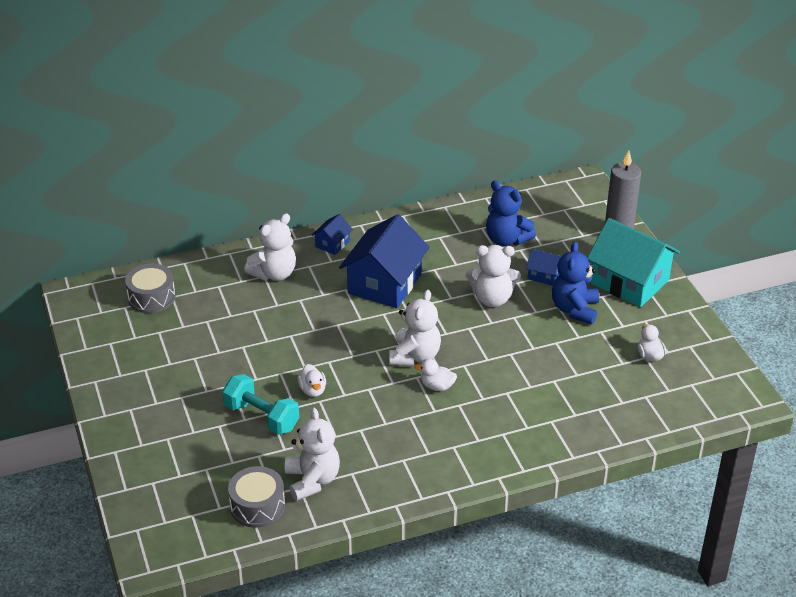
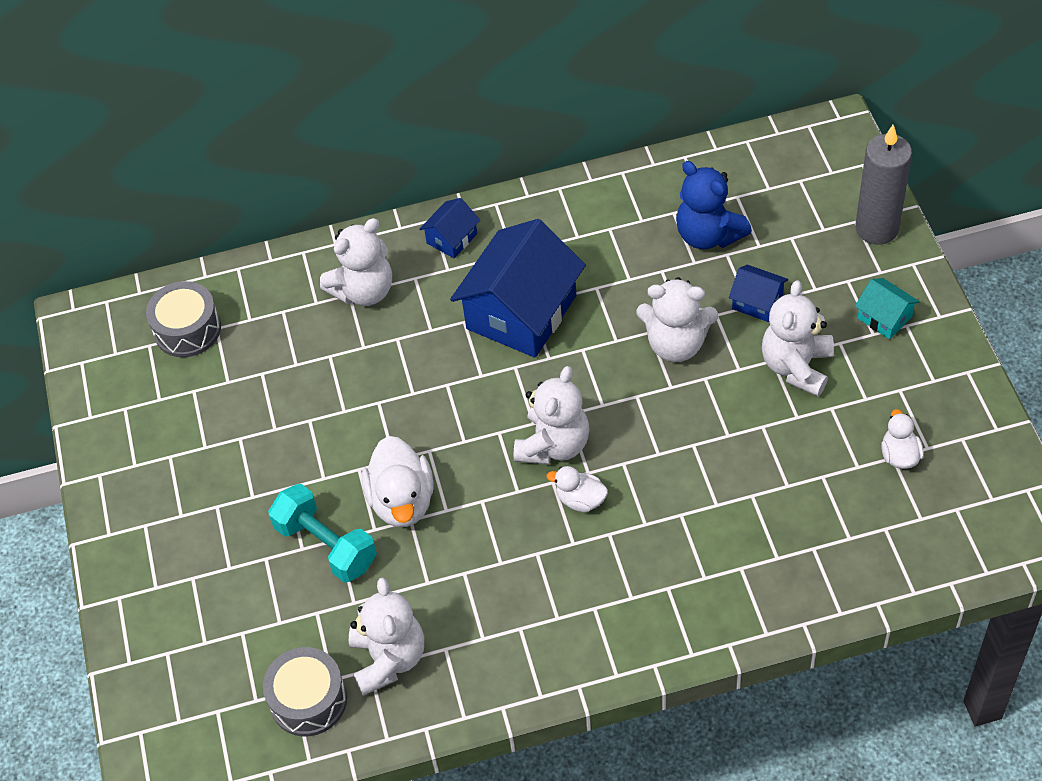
camera: 10 degrees right, 15 degrees up
white duck [298,364,326,397] -> white duck [362,436,434,527], size x1.76
blue teddy bear [552,242,599,324] -> white teddy bear [762,280,834,396]
turquoise house [587,218,680,307] -> turquoise house [855,278,920,339], size x0.46

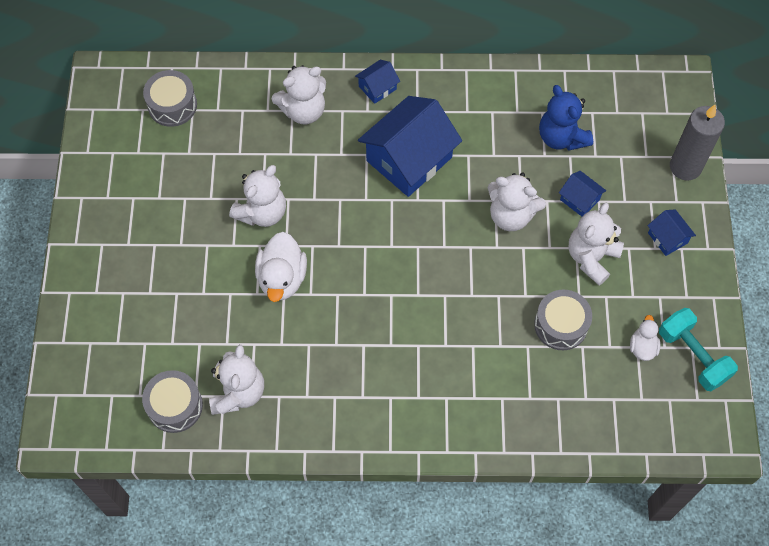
camera: 10 degrees right, 10 degrees up
turquoise dumbbell [268,484,377,583] -> turquoise dumbbell moved to [659,308,738,391]
white teddy bear [514,366,589,464] -> white teddy bear moved to [229,165,286,227]
white duck [547,466,608,512] -> none
turquoise house [855,278,920,339] -> blue house [647,209,696,256]
none -> grey drum [534,290,592,350]

